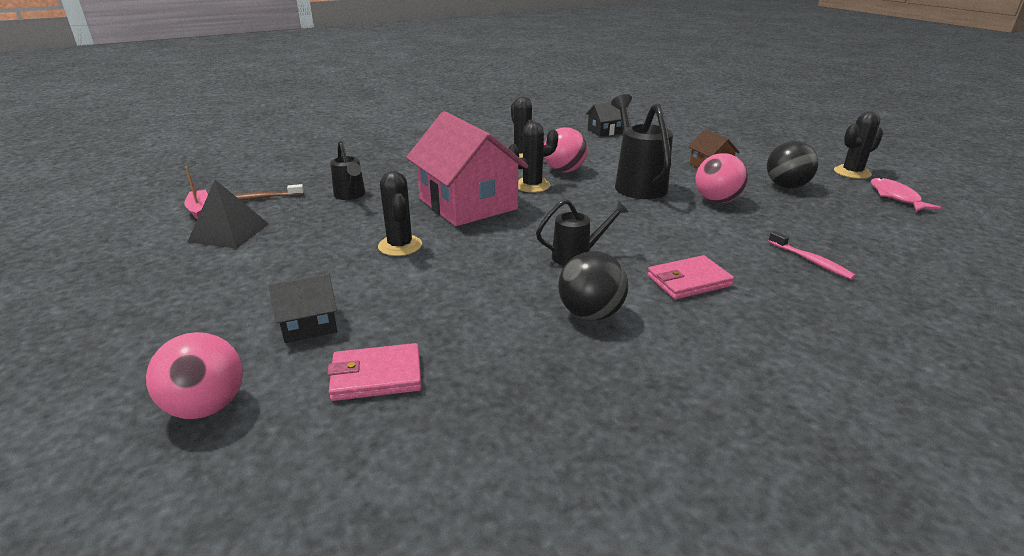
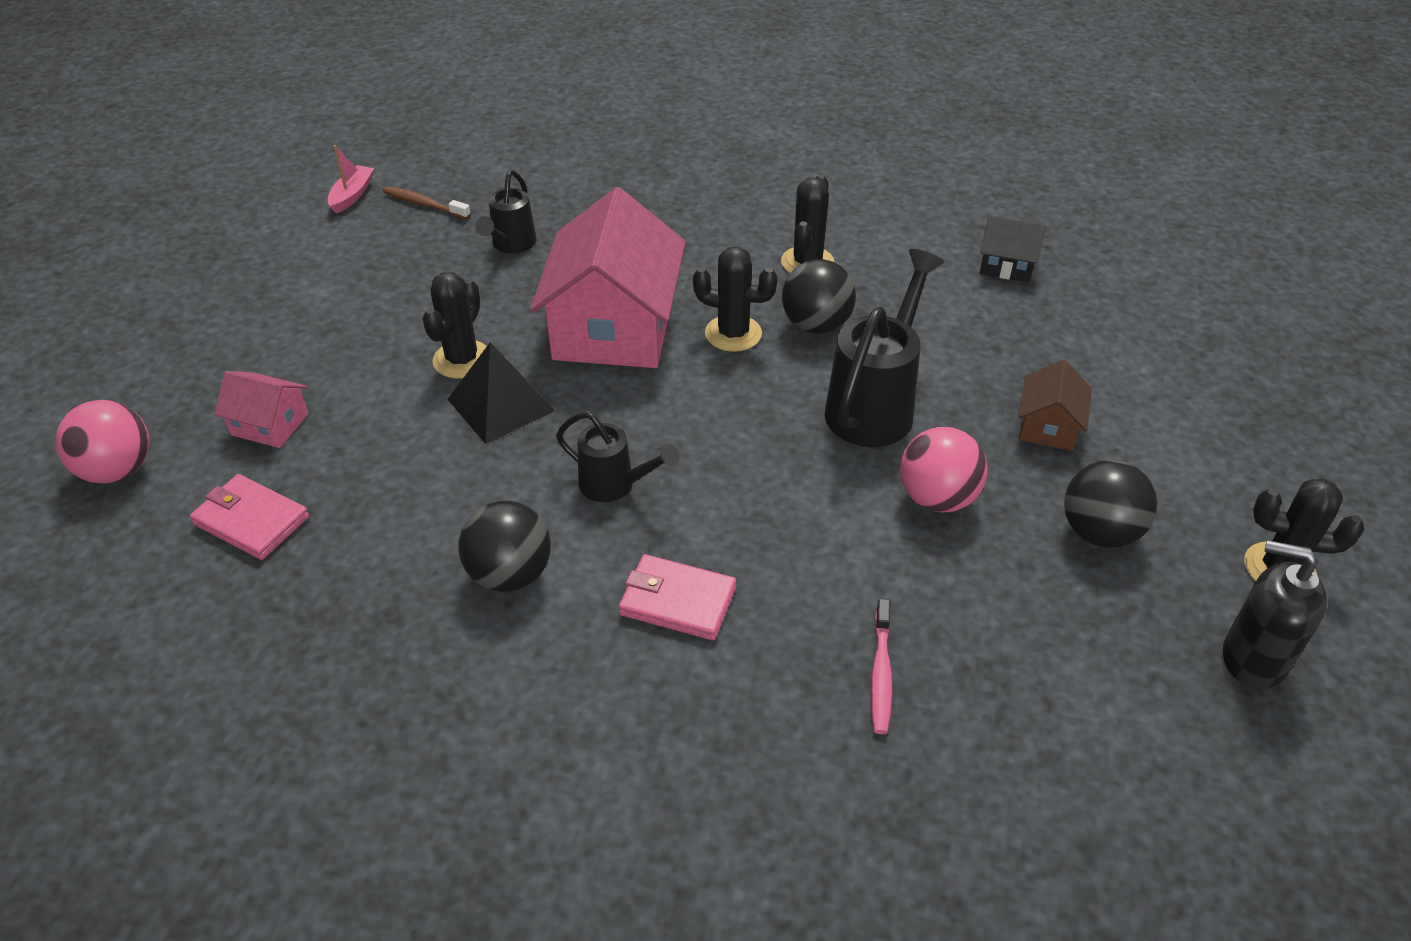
camera: 40 degrees right, 15 degrees up
black pyramid [188,180,269,249] -> black pyramid moved to [447,342,555,444]
black house [269,273,337,343] -> pink house [214,371,308,448]
pink ball [544,127,587,173] -> black ball [782,259,856,334]
pink fish [871,178,941,212] -> black soap dispenser [1223,540,1327,689]

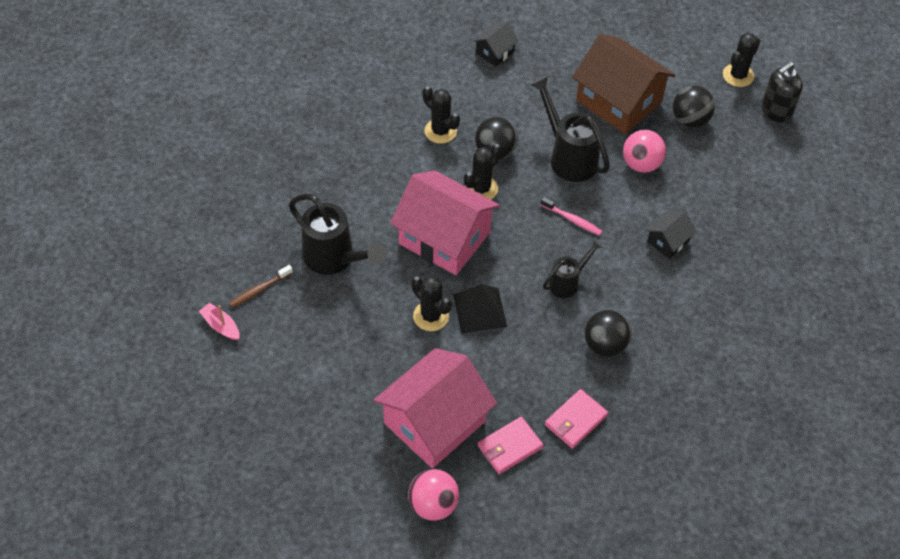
camera: 65 degrees left, 10 degrees up
pink house [214,371,308,448] -> pink house [374,348,497,468], size x2.17
black watering can [475,170,536,254] -> black watering can [289,194,386,275], size x1.72
pink wallet [619,554,736,640] -> pink wallet moved to [545,389,608,449]
pink toothbrush [870,599,892,734] -> pink toothbrush moved to [541,197,602,236]
brown house [1018,360,1092,451] -> brown house [572,34,675,134], size x2.17
none -> black house [646,210,697,259]

